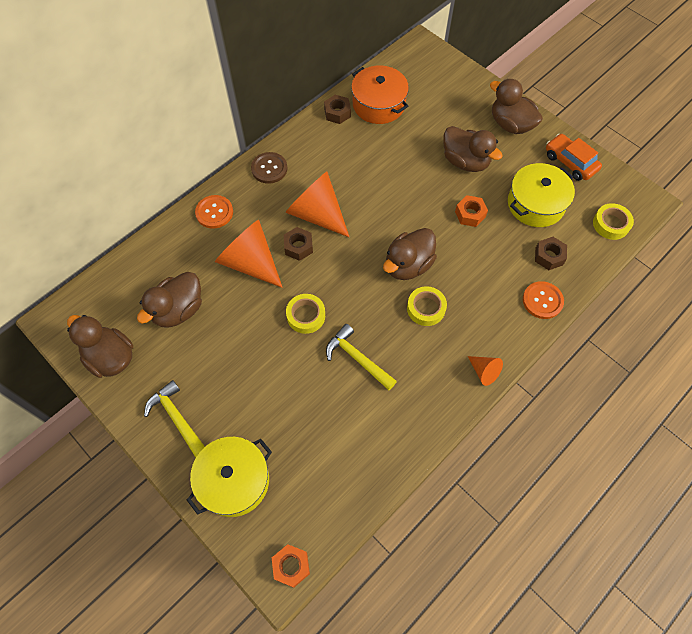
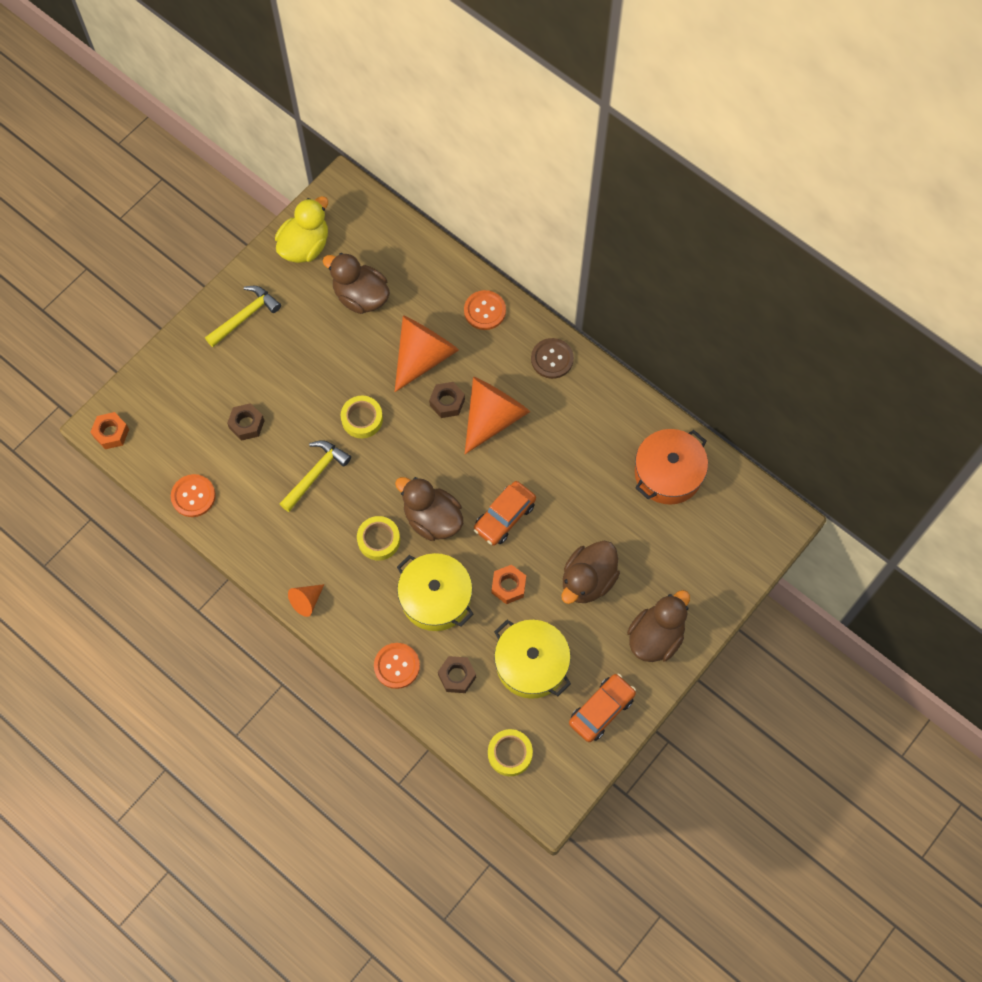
camera: 85 degrees right, 5 degrees up
brown duck [67,315,133,378] -> yellow duck [275,196,328,263]
yellow pot [187,437,272,517] -> yellow pot moved to [397,553,474,631]
brown nut [324,95,351,124] -> brown nut moved to [227,403,265,441]
none -> orange button [171,474,216,517]
none -> orange car [474,481,536,546]

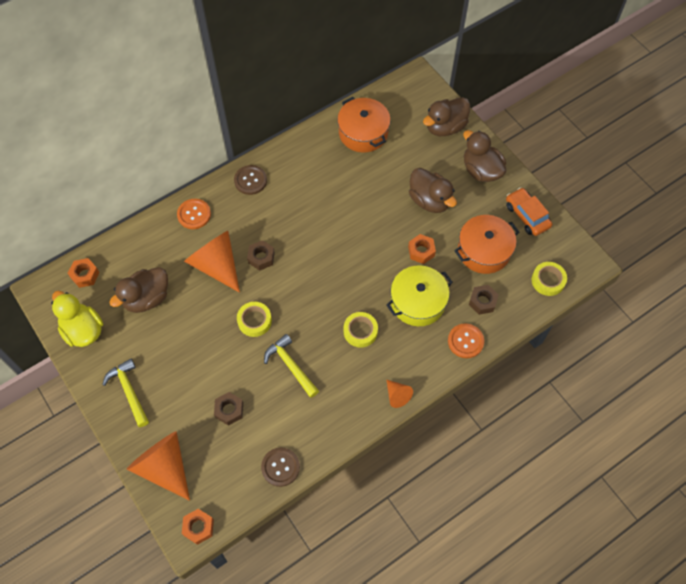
camera: 75 degrees left, 5 degrees down
orange button [171,474,216,517] -> brown button [261,447,300,487]
brown duck [395,477,463,541] -> brown duck moved to [423,97,470,136]
orange cone [465,377,530,454] -> orange cone moved to [127,431,190,501]
orange car [474,481,536,546] -> none
yellow pot [494,620,571,699] -> orange pot [455,215,520,274]
none -> orange nut [68,258,100,288]

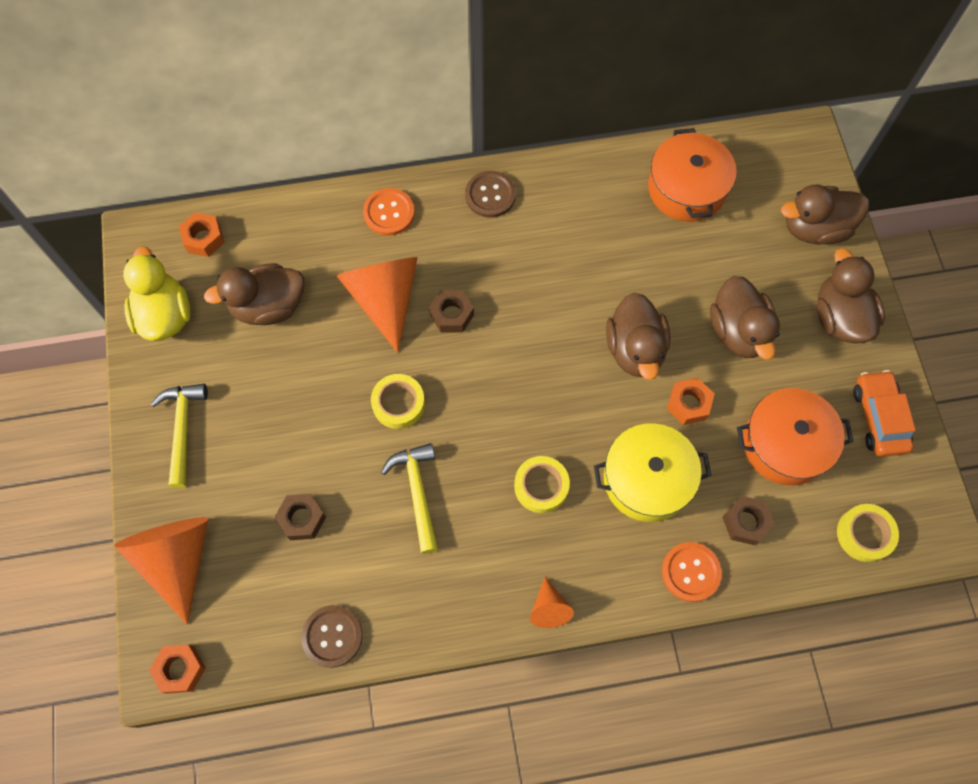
camera: 25 degrees right, 5 degrees up
none -> brown duck [606,293,670,380]

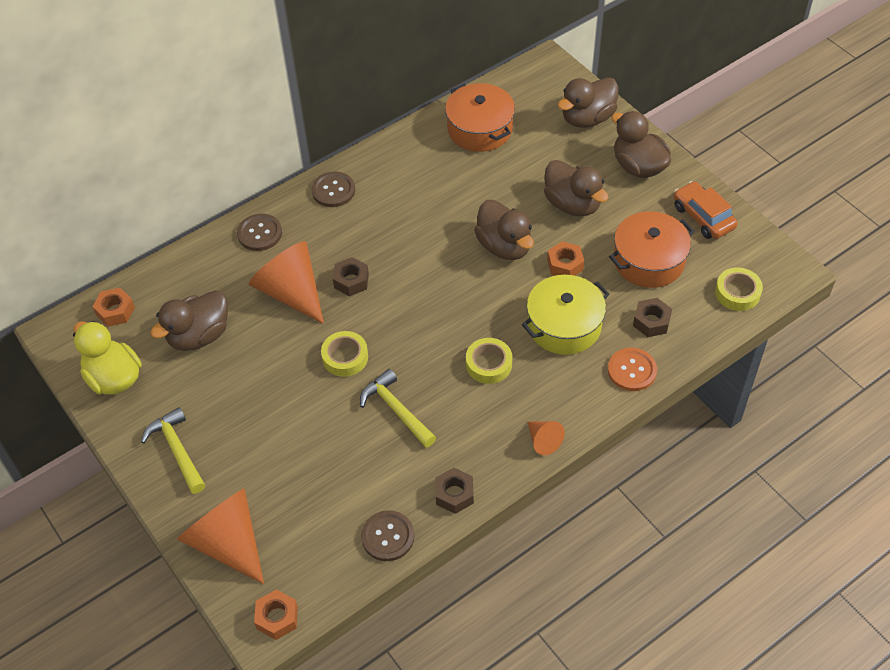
camera: 25 degrees left, 15 degrees down
brown nut [275,494,326,540] -> brown nut moved to [435,468,474,514]
orange button [363,188,415,236] -> brown button [237,214,282,251]

